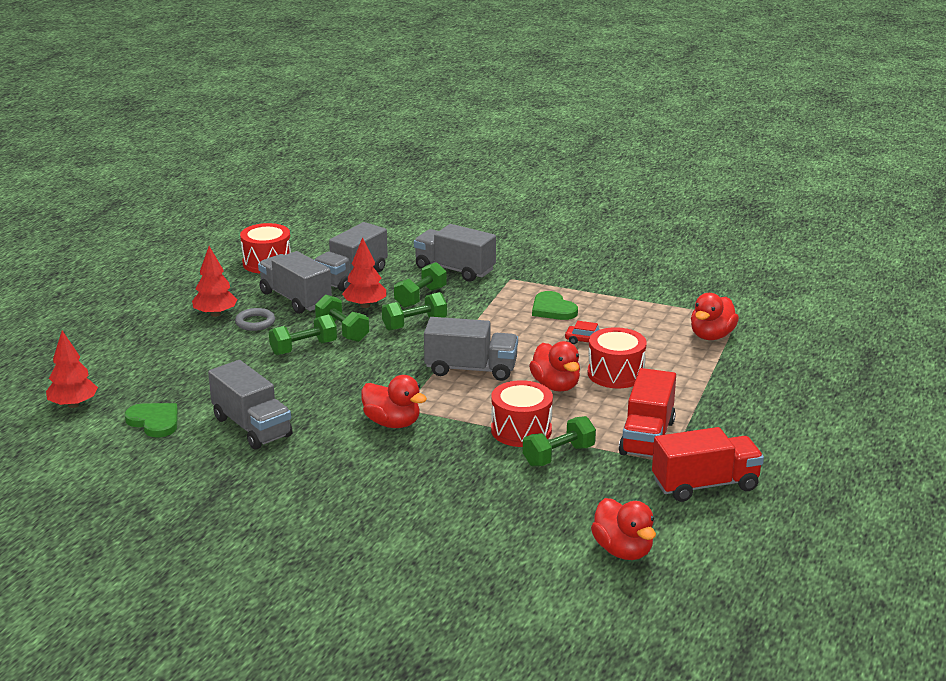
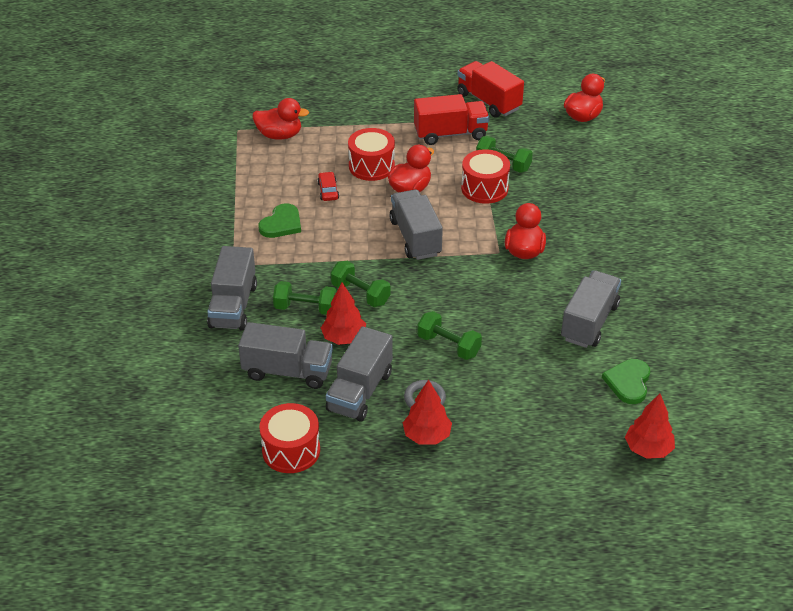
camera: 115 degrees left, 15 degrees up
green dumbbell [315,295,369,342] -> none

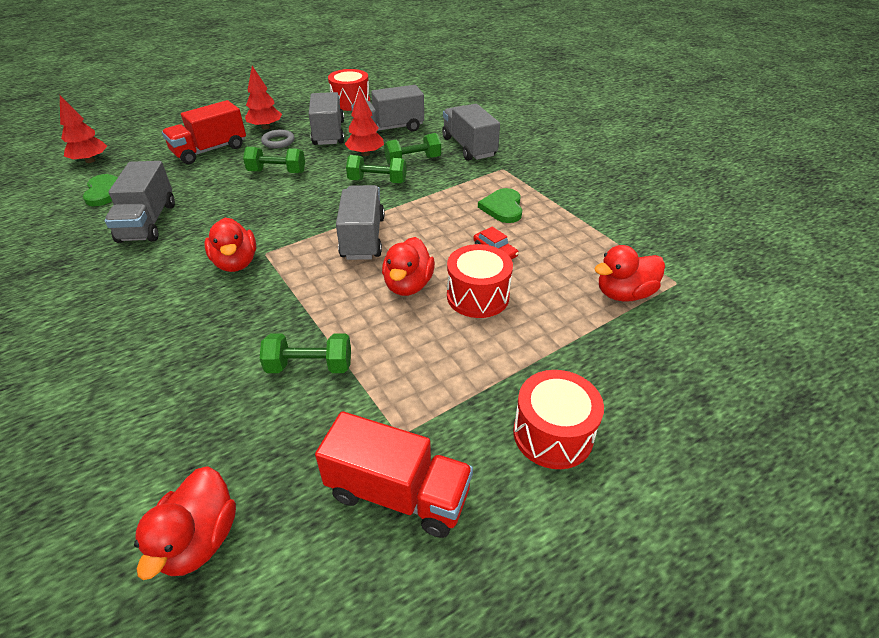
camera: 150 degrees right, 0 degrees up
grey truck [389,189,443,260] -> grey truck turned 135 degrees counterclockwise [336,185,385,260]
red truck [414,94,489,145] -> red truck moved to [162,100,246,164]
red drum [461,149,510,204] -> red drum moved to [513,370,604,469]

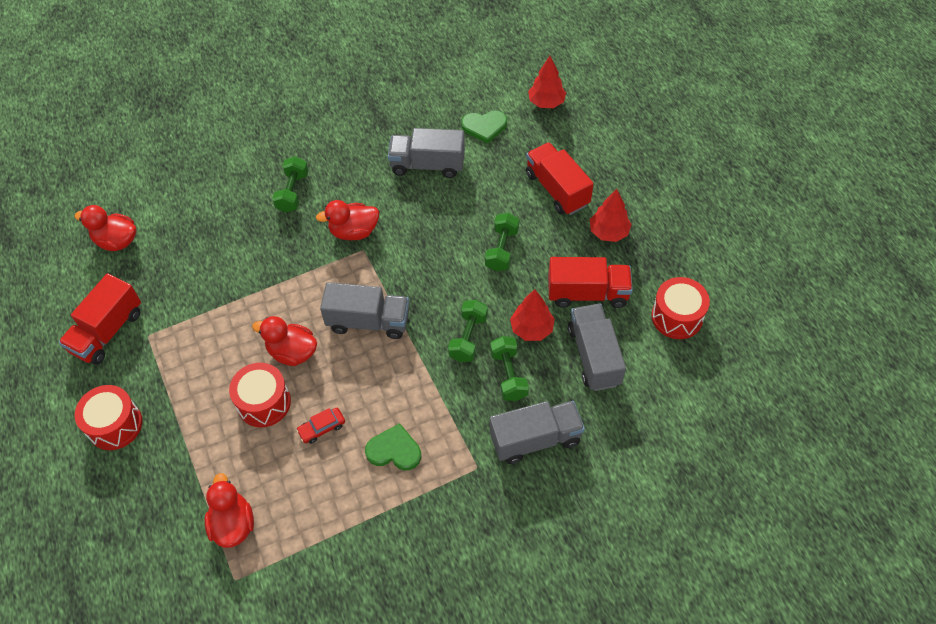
camera: 100 degrees right, 15 degrees up
green dumbbell [260,333,351,373] -> green dumbbell moved to [272,156,309,213]
grey ring [261,130,295,148] -> none
grey truck [309,92,344,145] -> red truck [548,257,633,308]

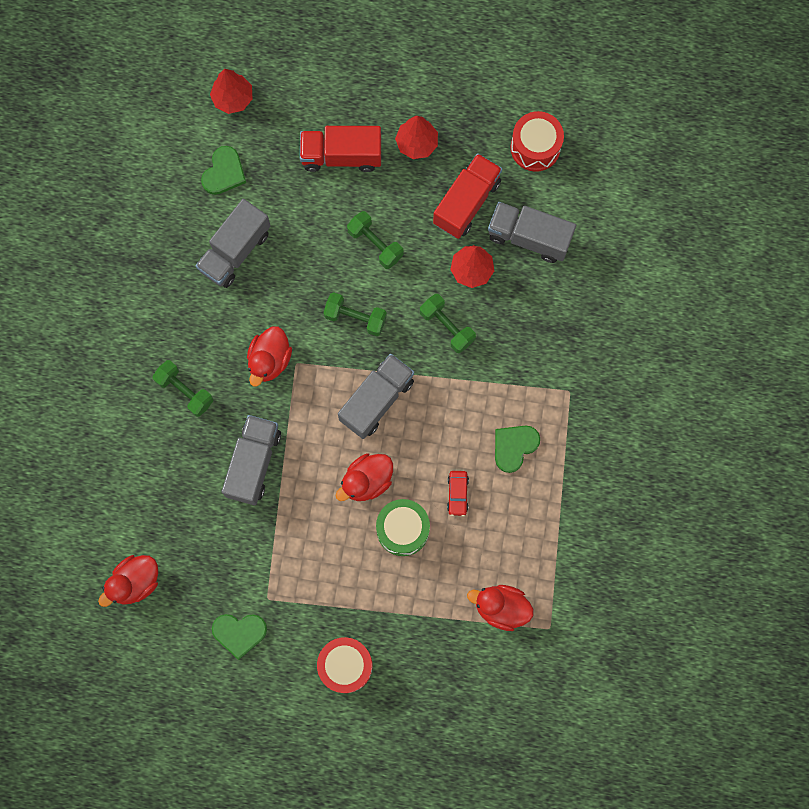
camera: 60 degrees left, 20 degrees up
red truck [59,273,141,365] -> green heart [212,614,267,660]
red drum [229,363,291,427] -> green drum [376,499,430,556]
green dumbbell [490,336,529,401] -> green dumbbell moved to [323,292,387,336]
grey truck [490,401,585,464] -> grey truck moved to [222,415,281,505]

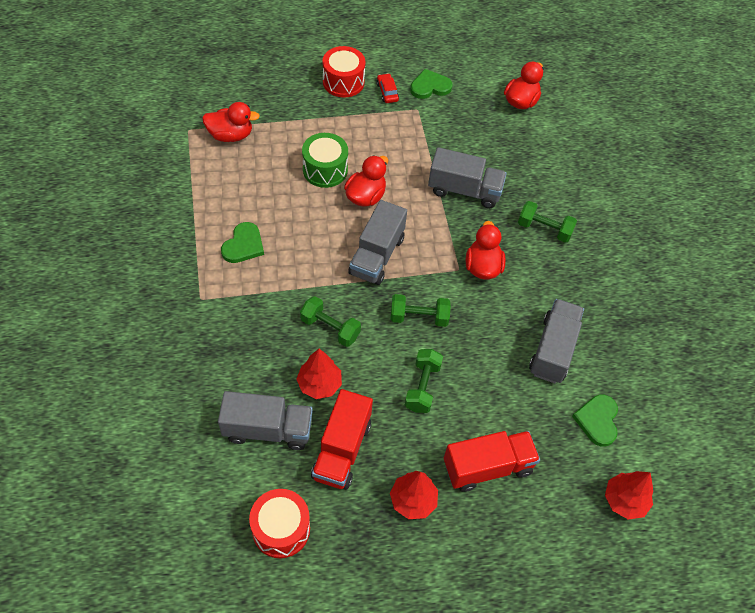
camera: 160 degrees right, 20 degrees down
grey truck [222,415,281,505] -> grey truck turned 75 degrees counterclockwise [428,147,507,208]
green dumbbell [347,211,404,269] -> green dumbbell turned 75 degrees clockwise [405,349,443,413]
red car [447,471,469,516] -> red car moved to [376,73,399,103]

